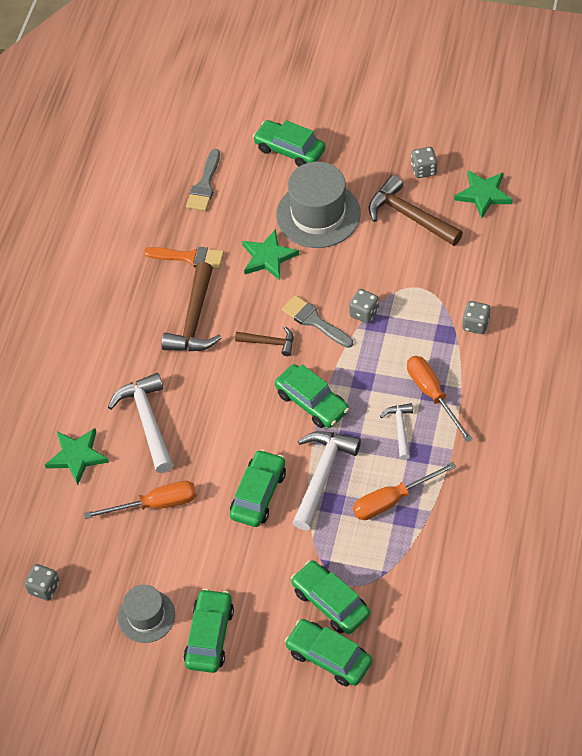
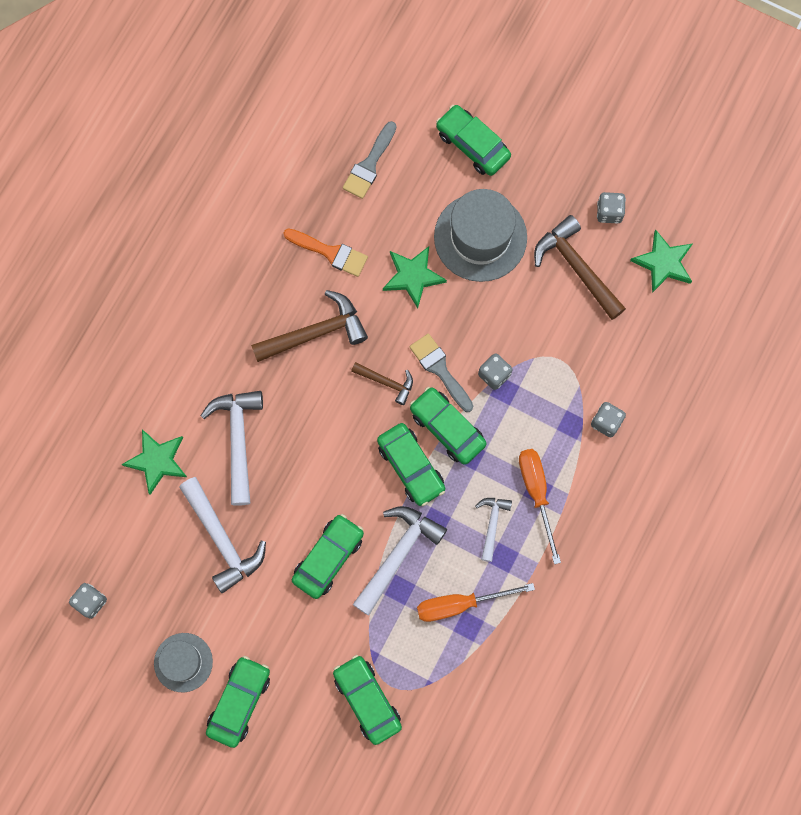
camera: 10 degrees right, 20 degrees up
orange screwdriver [84,481,197,519] -> white hammer [179,477,266,593]
brown hammer [161,262,221,351] -> brown hammer turned 135 degrees counterclockwise [251,290,368,362]
green car [285,619,372,687] -> green car moved to [410,387,487,465]

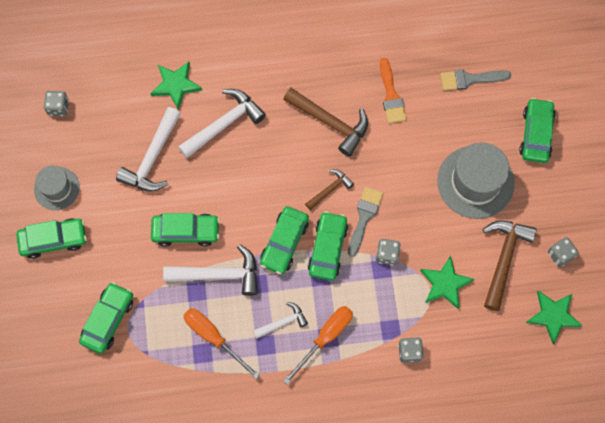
camera: 55 degrees right, 5 degrees down
brown hammer [351,362,413,405] -> brown hammer turned 120 degrees counterclockwise [305,169,354,210]
green star [383,246,447,309] -> green star moved to [420,256,474,309]

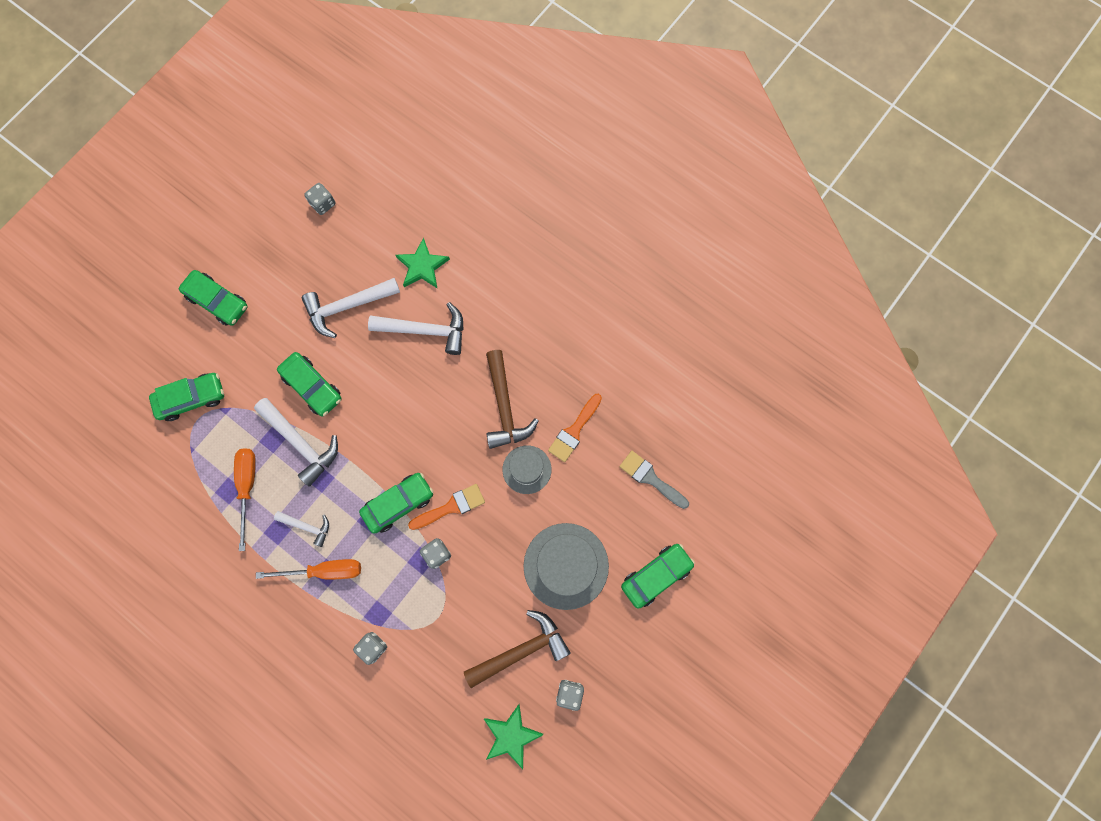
camera: 45 degrees right, 5 degrees up
grey hat [34,166,80,210] -> grey hat moved to [502,445,552,494]
green car [260,206,309,275] -> none
brown hammer [305,169,354,210] -> none
grey brush [348,187,383,257] -> orange brush [408,484,485,530]
green star [420,256,474,309] -> none

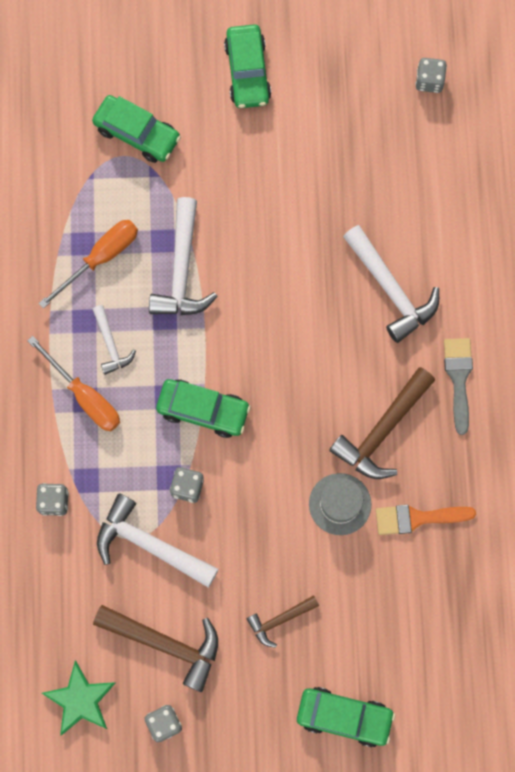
camera: 50 degrees right, 0 degrees up
green car [277,352,342,416] -> none
white hammer [302,278,400,338] -> white hammer moved to [97,493,219,588]
green star [395,237,450,289] -> none
orange brush [408,484,485,530] -> none
grey hat [524,523,609,610] -> brown hammer [247,595,319,648]
grey brush [619,451,689,509] -> grey brush moved to [444,338,473,435]

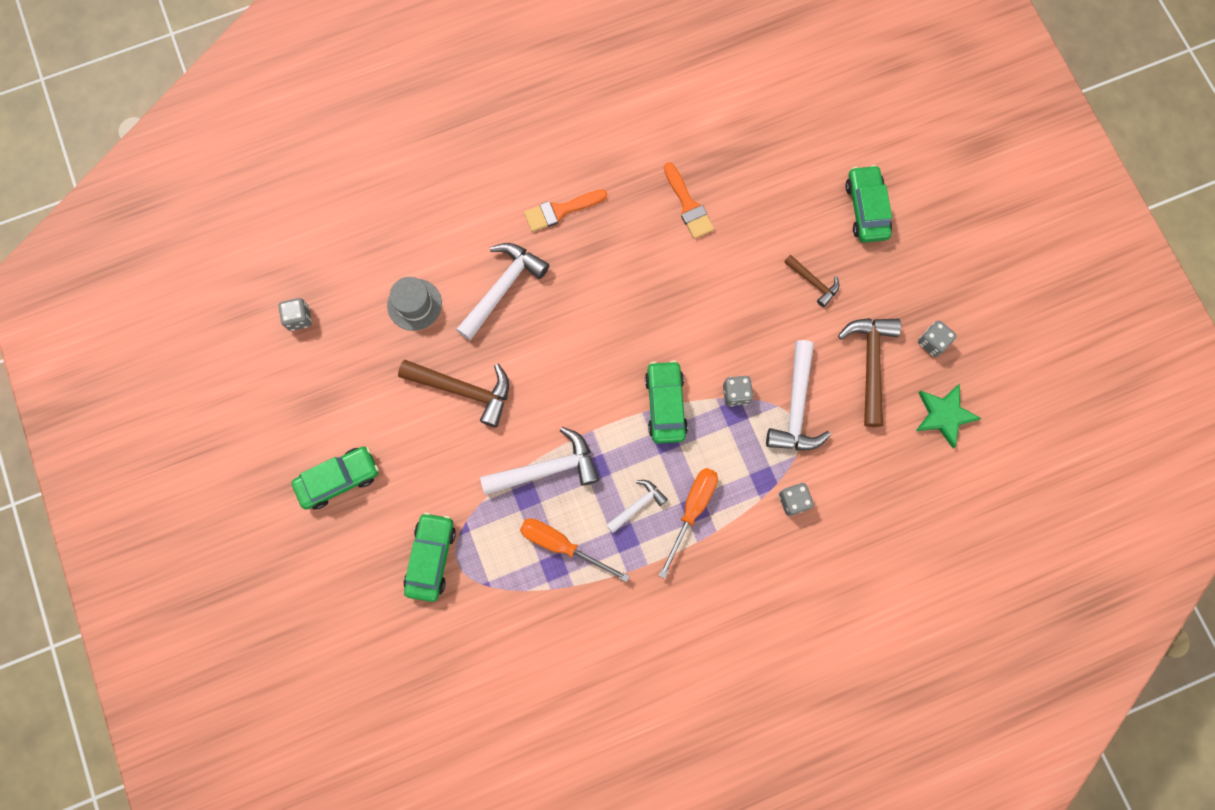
camera: 110 degrees left, 0 degrees up
grey hat [309,473,371,535] -> grey hat moved to [387,277,442,331]
brown hammer [329,367,435,479] -> brown hammer moved to [398,360,509,427]
grey brush [444,338,473,435] -> orange brush [524,189,607,232]

